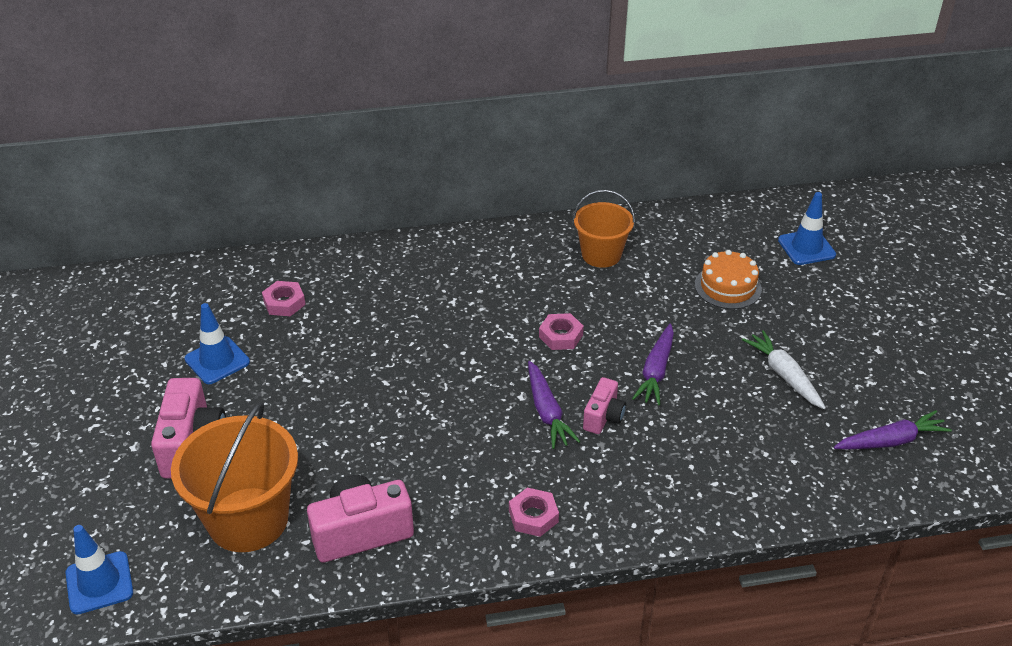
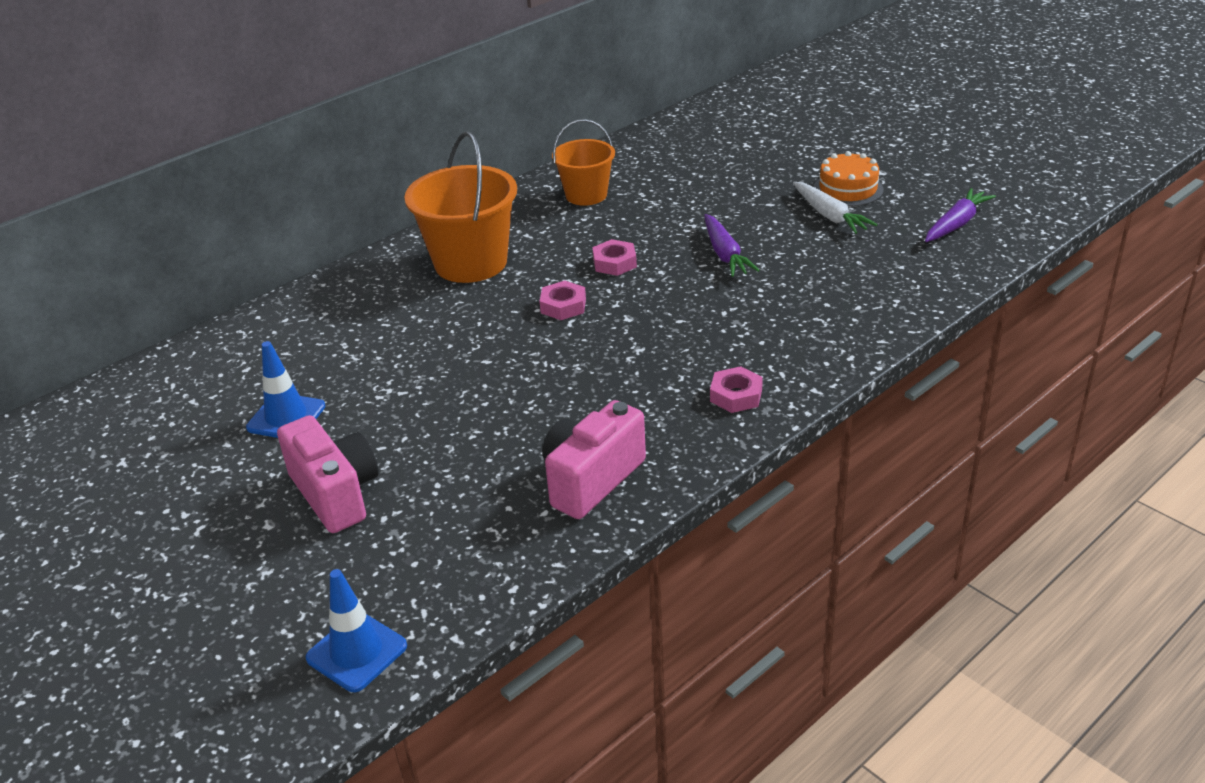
camera: 30 degrees left, 5 degrees down
orange bucket [171,402,298,552] -> orange bucket moved to [404,132,517,283]
pink nut [262,281,306,316] -> pink nut moved to [539,281,586,320]
purple carrot [528,361,580,449] -> none
pink camera [583,377,626,434] -> none
orange cake [695,250,762,309] -> orange cake moved to [813,151,883,206]
white carrot [742,330,826,409] -> white carrot turned 150 degrees counterclockwise [793,182,877,234]
blue traffic cone [778,192,836,265] -> none

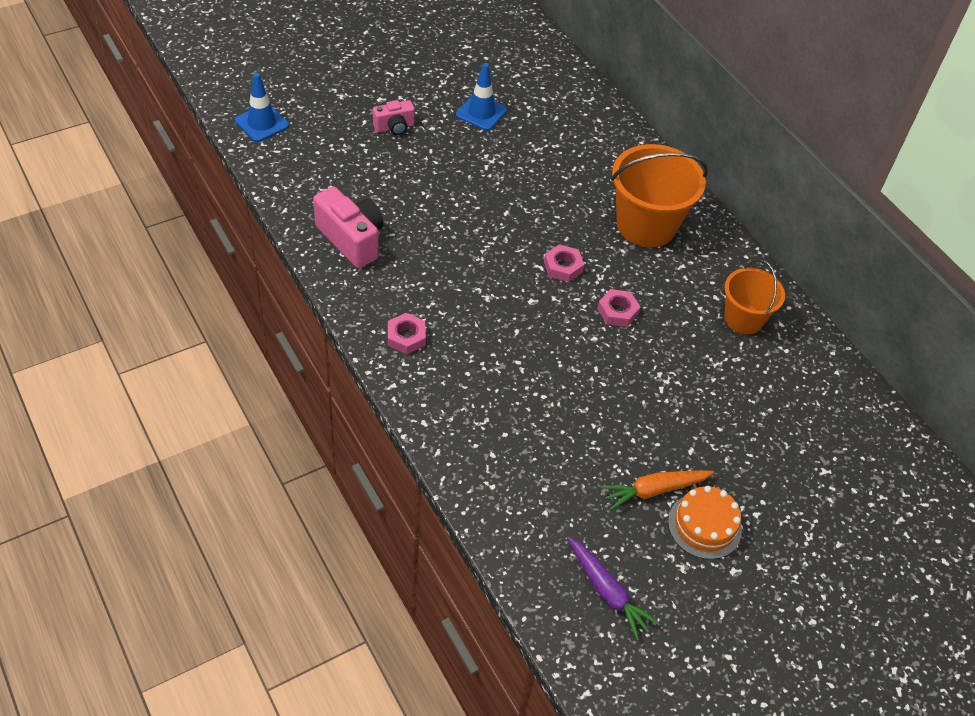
camera: 95 degrees right, 15 degrees up
pink camera [277,415,378,533] -> pink camera [373,100,415,135], size x0.58
purple carrot [704,214,760,277] -> none
white carrot [793,182,877,234] -> orange carrot [601,470,714,510]

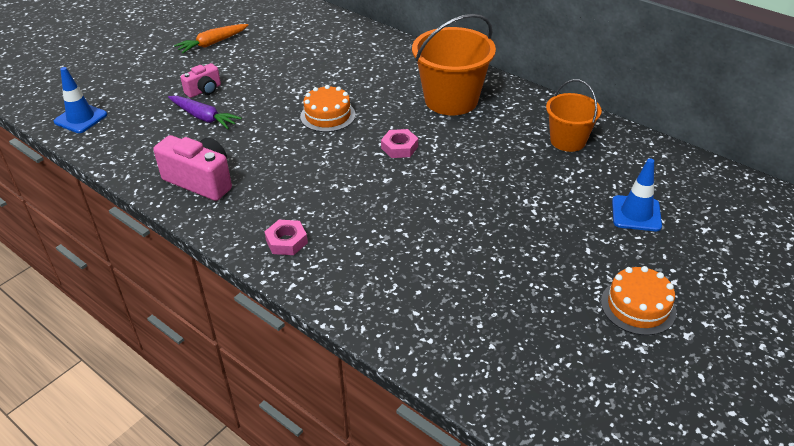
camera: 15 degrees left, 10 degrees down
blue traffic cone [456,63,507,131] -> blue traffic cone moved to [612,159,662,231]
purple carrot [567,537,660,641] -> purple carrot moved to [168,96,242,129]
pink nut [597,289,640,327] -> none
orange carrot [601,470,714,510] -> orange carrot moved to [174,24,248,54]
none -> orange cake [300,85,356,132]

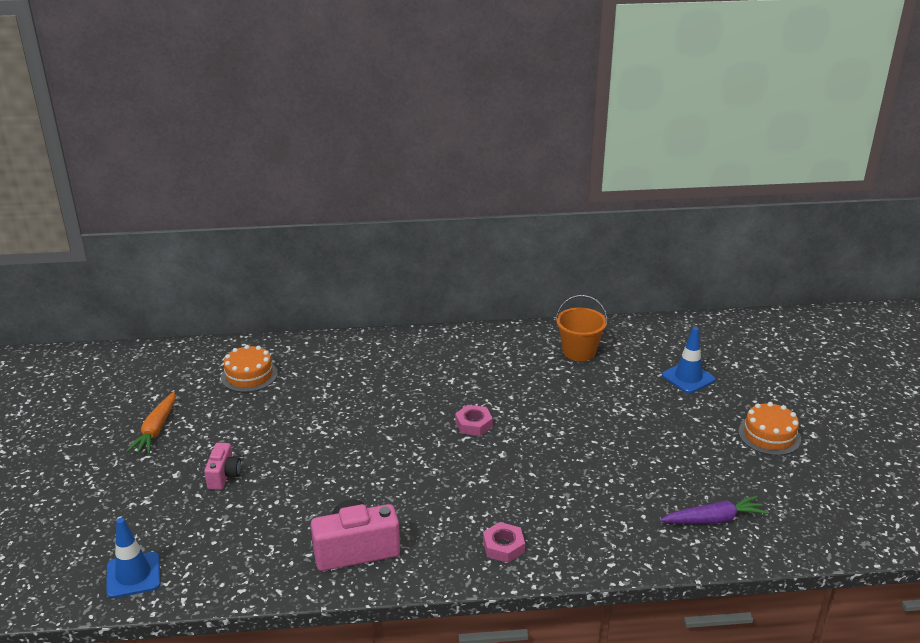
camera: 45 degrees left, 10 degrees down
purple carrot [168,96,242,129] -> purple carrot moved to [660,496,768,524]
orange cake [300,85,356,132] -> orange cake moved to [221,345,278,392]
orange bucket [412,14,496,115] -> none

